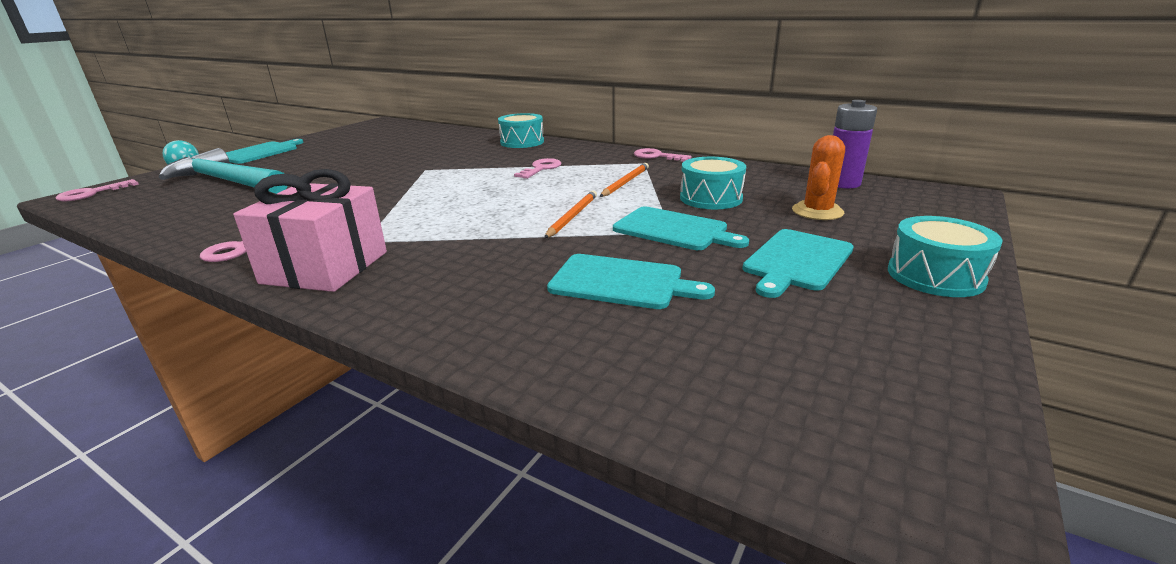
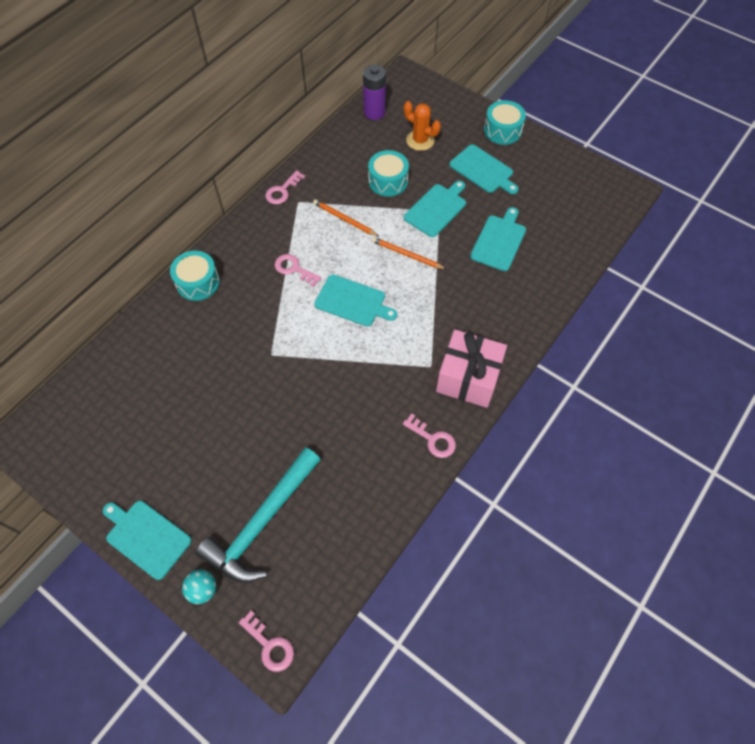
camera: 85 degrees left, 35 degrees up
none -> turquoise cutting board [314,275,397,326]

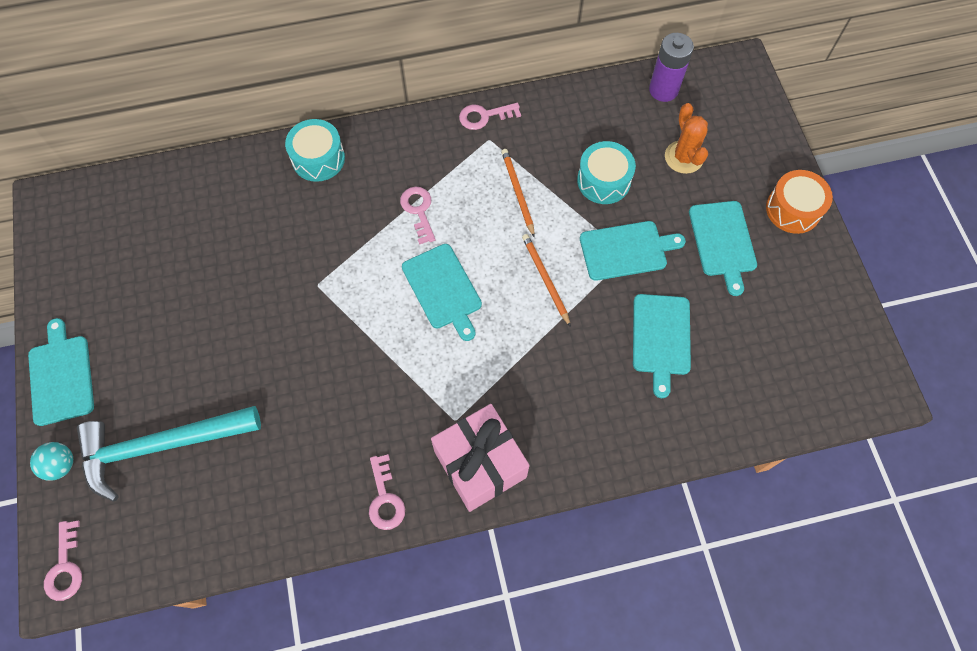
camera: 40 degrees right, 5 degrees up
turquoise cutting board [470,207,526,271] -> turquoise cutting board turned 120 degrees clockwise [633,294,691,398]
turquoise drum [484,100,526,145] -> orange drum [766,170,833,234]

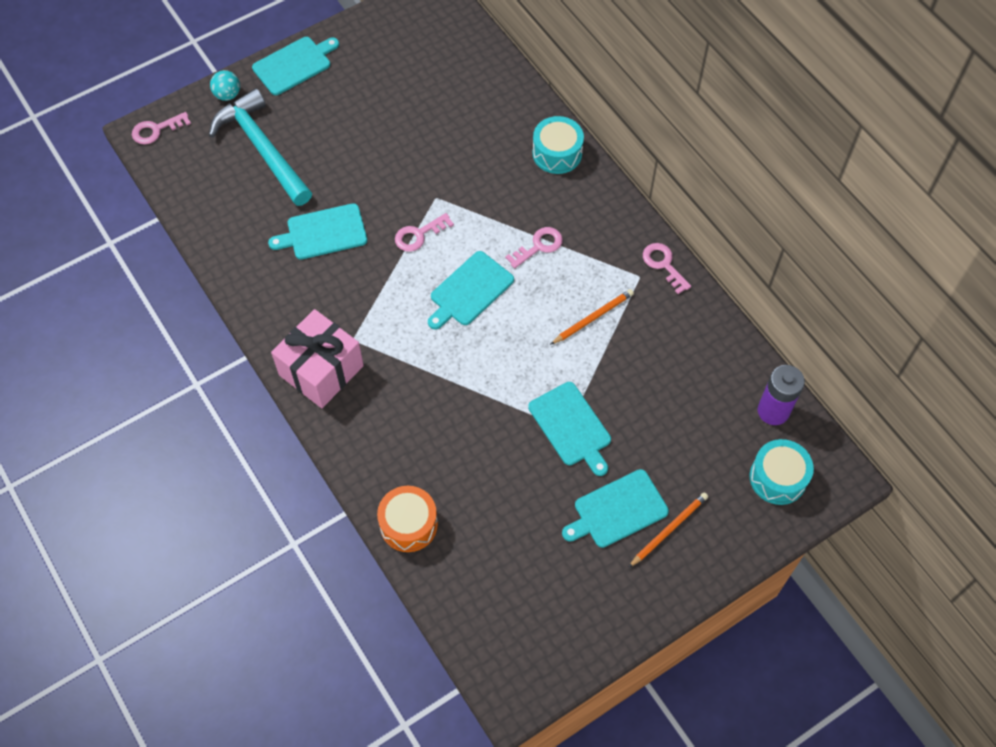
camera: 70 degrees right, 5 degrees down
pink key [369,454,405,530] -> pink key moved to [395,213,454,252]
orange pencil [522,234,571,327] -> orange pencil moved to [628,492,708,568]
turquoise drum [577,141,636,204] -> turquoise drum moved to [750,439,814,505]
turquoise cutting board [633,294,691,398] -> turquoise cutting board moved to [268,203,367,260]
orange cactus [665,103,708,174] -> none
orange drum [766,170,833,234] -> orange drum moved to [377,486,438,552]

